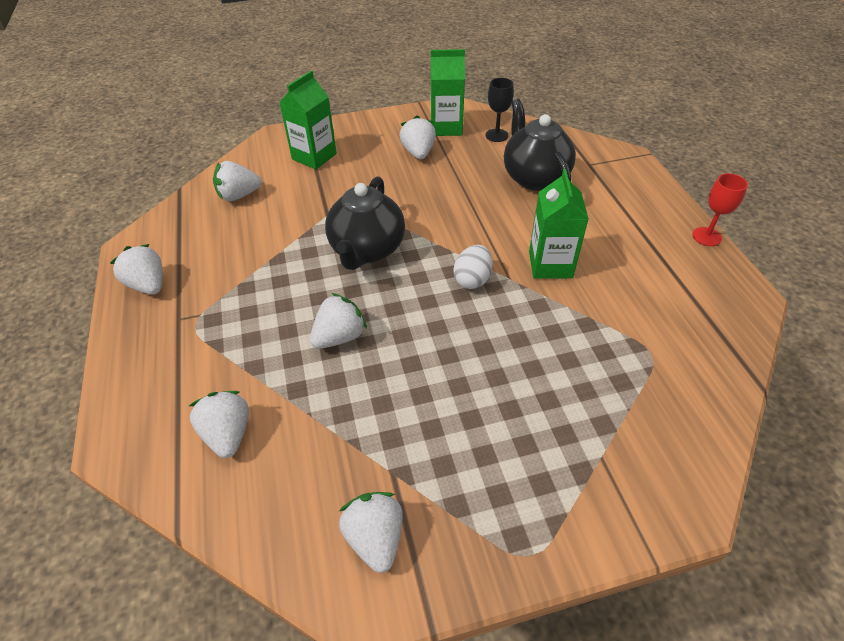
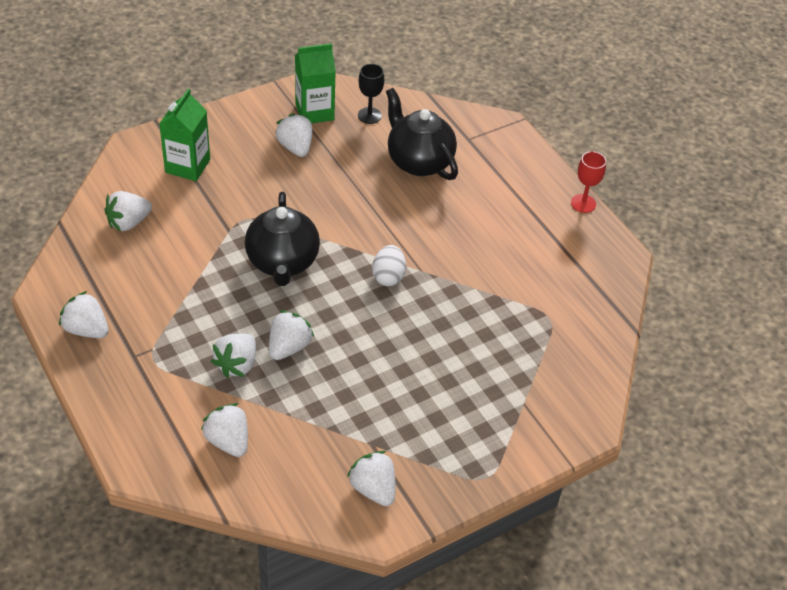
camera: 20 degrees left, 0 degrees up
green carton [529,169,589,279] -> none
none -> white strawberry [211,333,256,378]

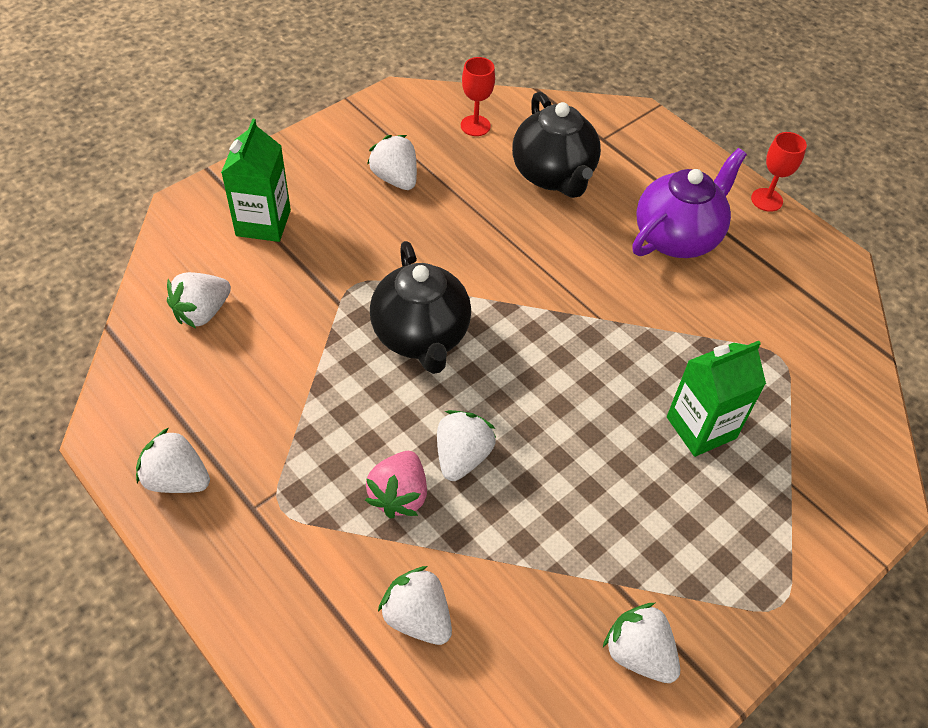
camera: 10 degrees left, 5 degrees up
white strawberry [211,333,256,378] -> pink strawberry [365,451,427,519]
green carton [295,43,336,124] -> green carton moved to [667,341,766,457]
black goblet [358,64,384,124] -> red goblet [461,57,495,136]
white egg [372,245,406,286] -> none
black teapot [386,88,458,180] -> black teapot turned 150 degrees counterclockwise [512,91,601,198]
none -> purple teapot [632,148,747,258]

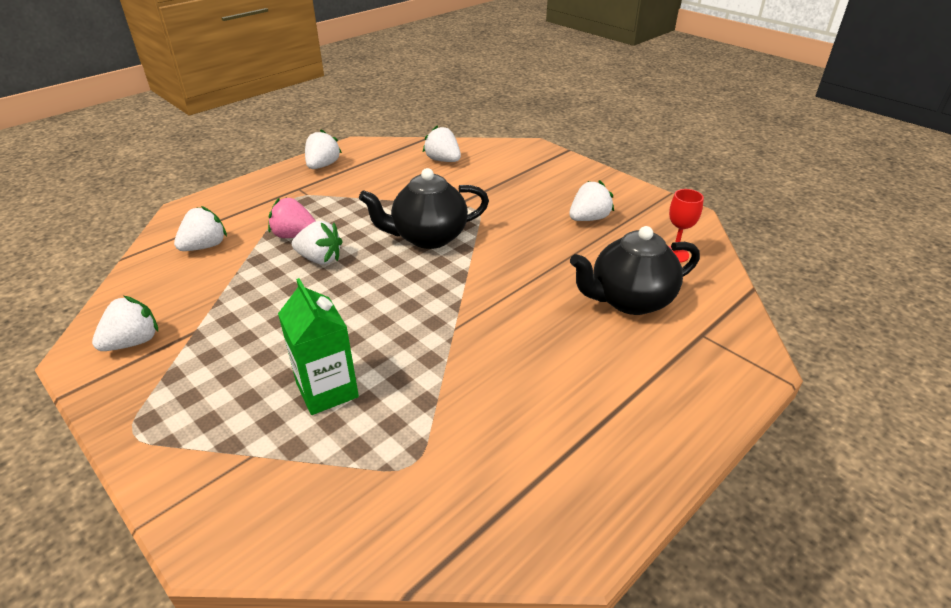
camera: 90 degrees right, 15 degrees down
green carton [221,118,291,242] -> none
purple teapot [632,148,747,258] -> none
red goblet [751,132,807,212] -> none

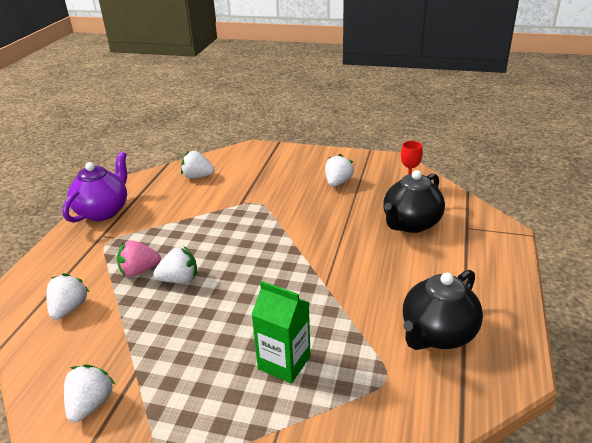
camera: 30 degrees left, 5 degrees down
white strawberry [305,130,342,169] -> purple teapot [63,151,127,223]
black teapot [359,168,489,249] -> black teapot moved to [403,270,483,350]

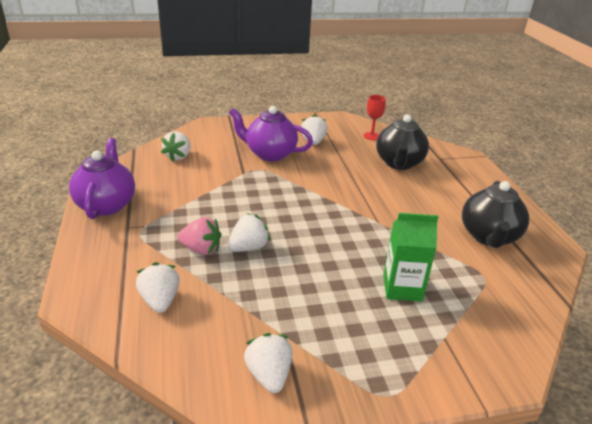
camera: 30 degrees left, 0 degrees up
pink strawberry [117,240,161,277] -> pink strawberry turned 120 degrees counterclockwise [177,217,221,255]
white strawberry [181,151,214,178] -> white strawberry turned 60 degrees counterclockwise [161,131,190,162]
none -> purple teapot [229,106,313,161]

